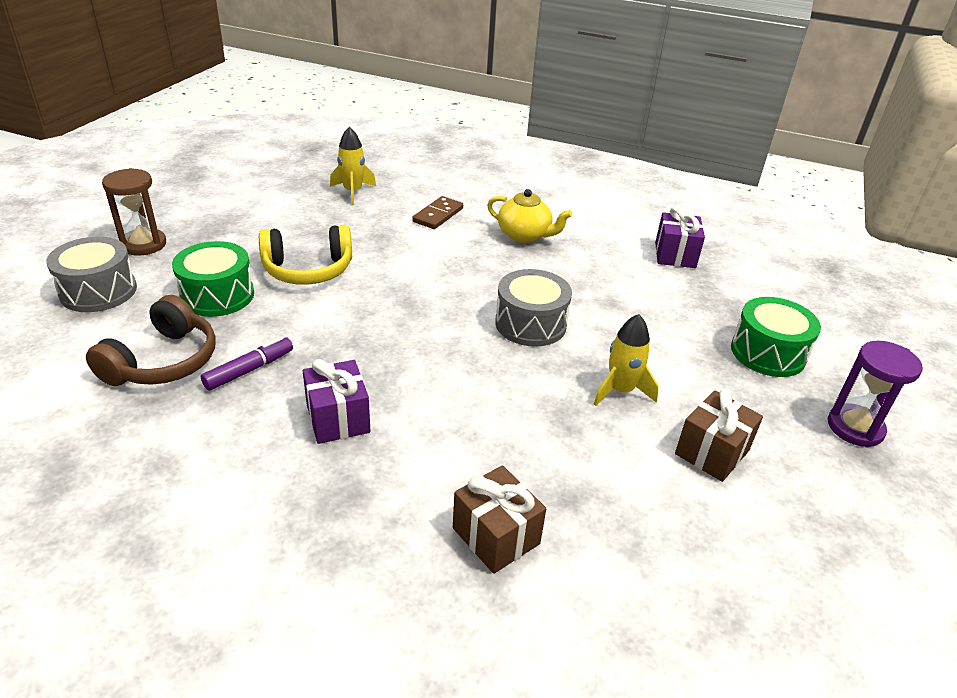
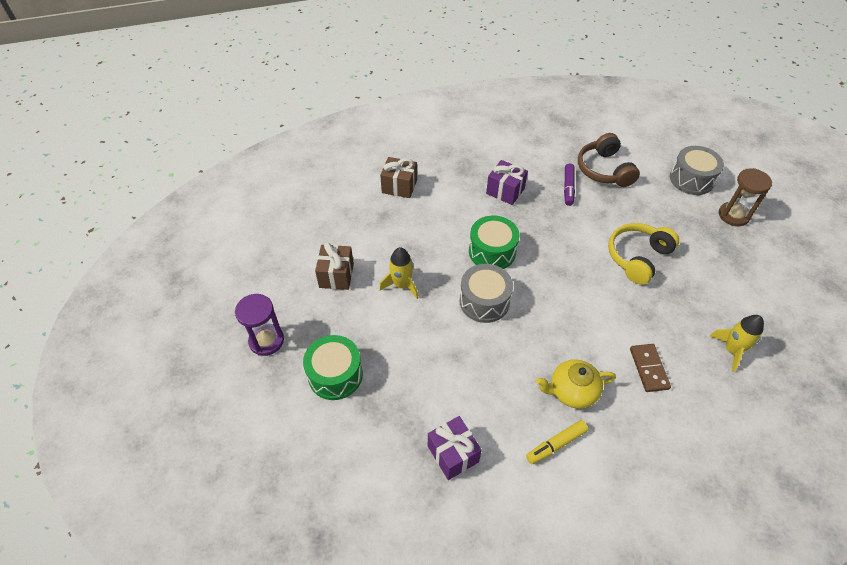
camera: 145 degrees right, 15 degrees up
green drum [172,241,254,317] -> green drum moved to [469,216,520,269]
none -> yellow marker [526,420,588,464]

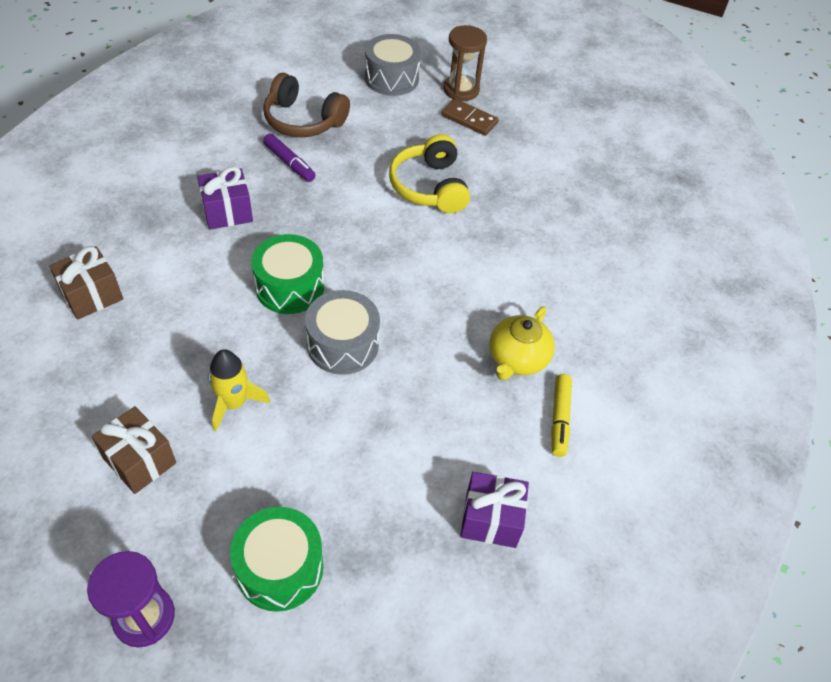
camera: 55 degrees left, 0 degrees up
brown domino [630,344,671,392] -> brown domino moved to [442,99,499,136]
yellow rocket [709,315,764,372] -> none

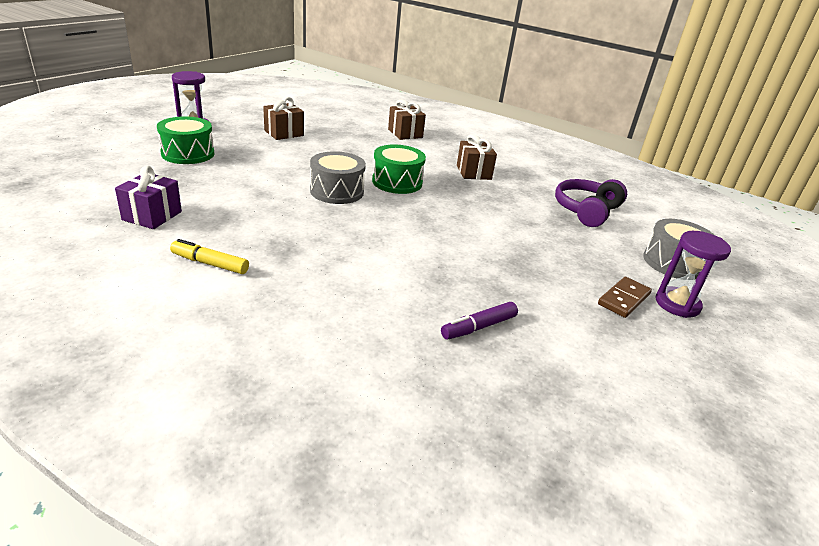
camera: 100 degrees right, 20 degrees down
purple gift [197,166,253,230] -> brown gift [457,134,497,180]
yellow rocket [208,349,270,432] -> none
brown headphones [263,73,350,137] -> purple headphones [555,179,627,227]
purple marker [263,133,315,182] -> purple marker moved to [441,302,518,339]
yellow headphones [389,134,470,213] -> none
brown hourglass [444,25,487,101] -> purple hourglass [655,231,731,318]
yellow teapot [489,306,555,380] -> none

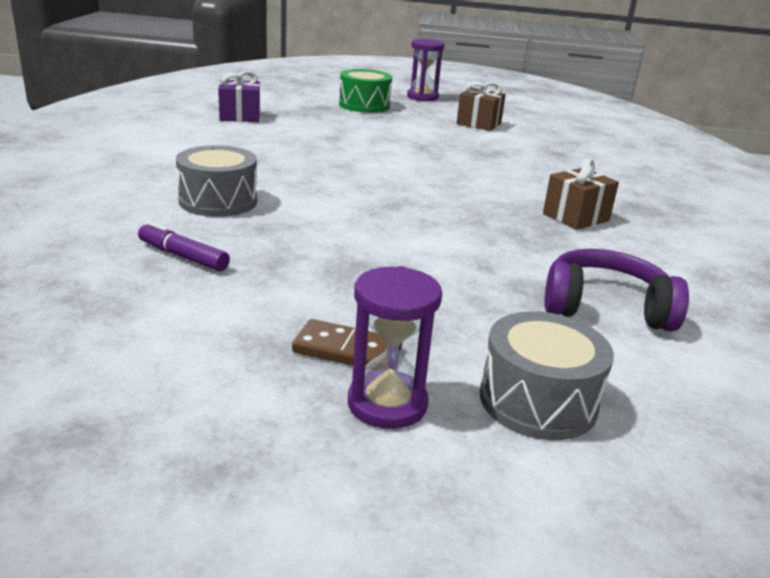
camera: 65 degrees right, 5 degrees down
yellow marker [170,239,249,274] -> none
grey drum [310,151,366,204] -> grey drum moved to [176,145,257,217]
green drum [372,144,426,194] -> none
brown gift [388,99,426,140] -> none

